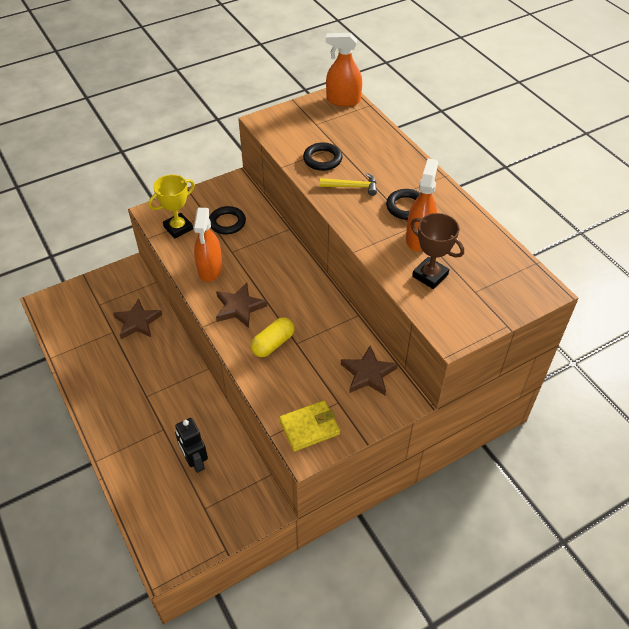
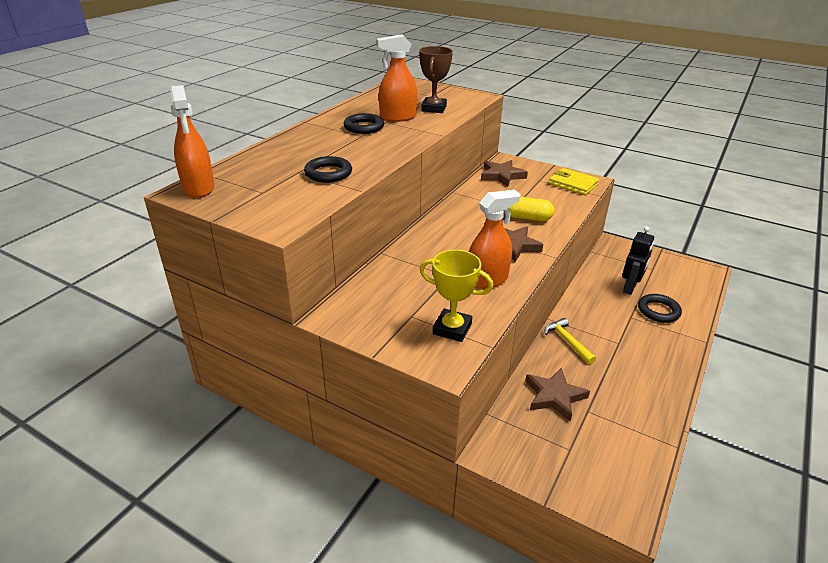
camera: 120 degrees left, 15 degrees down
black ring [209,206,246,234] -> black ring moved to [638,294,682,323]
yellow hammer [320,173,377,196] -> yellow hammer moved to [545,318,596,364]

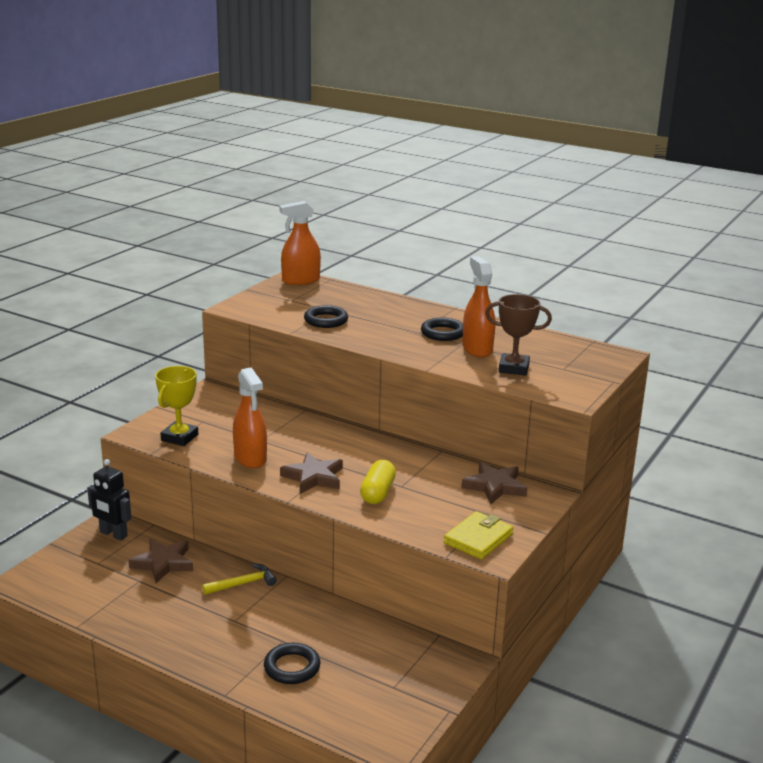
camera: 90 degrees right, 10 degrees down
black robot [622,226,654,295] -> black robot moved to [87,459,131,541]

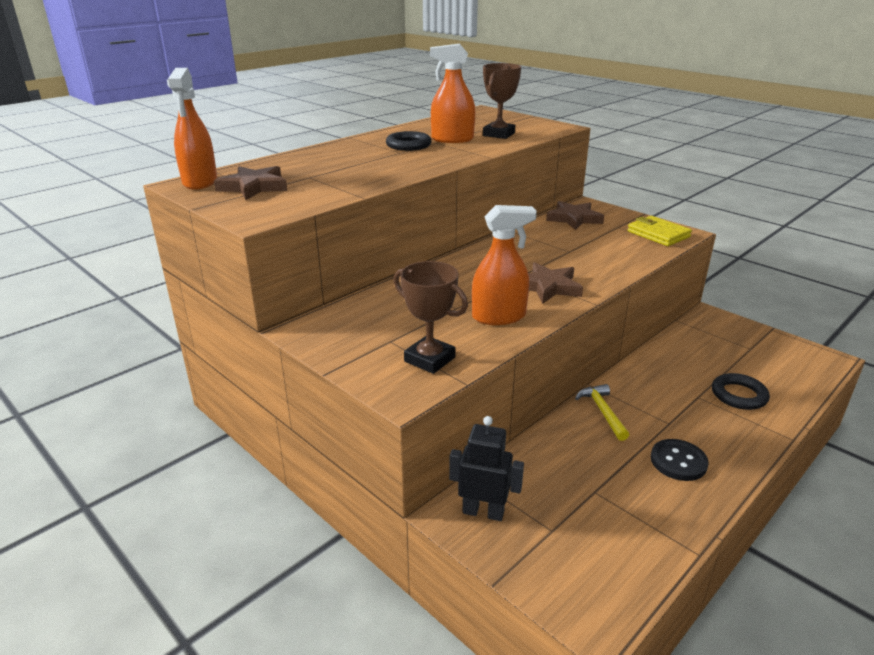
camera: 75 degrees left, 5 degrees up
black robot [87,459,131,541] -> black robot turned 120 degrees counterclockwise [449,416,524,521]
brown star [128,539,193,583] -> brown star moved to [214,166,287,200]
yellow trophy [155,366,198,446] -> brown trophy [393,261,468,374]
black ring [304,305,348,328] -> none
yellow capsule [360,460,396,504] -> none
none -> black button [651,439,709,481]

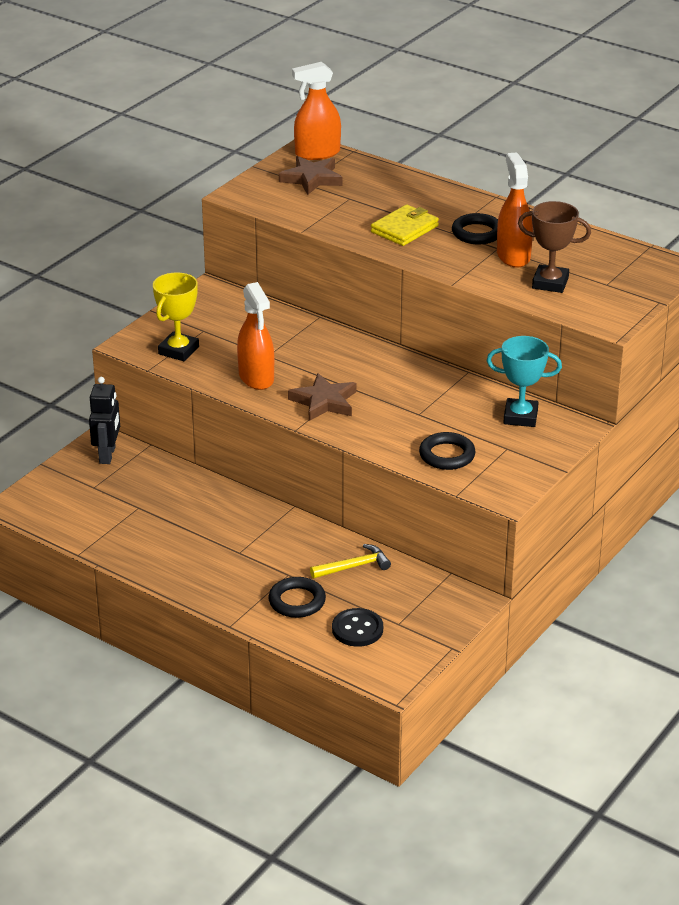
camera: 80 degrees right, 5 degrees up
brown trophy [393,261,468,374] -> yellow trophy [153,272,199,361]
brown star [546,201,604,230] -> turquoise trophy [487,336,562,427]
yellow hammer [575,384,629,441] -> yellow hammer moved to [310,544,391,578]
yellow wallet [627,216,692,246] -> yellow wallet moved to [371,204,439,246]
black button [651,439,709,481] -> black button moved to [332,608,383,647]
none -> black ring [419,432,476,470]

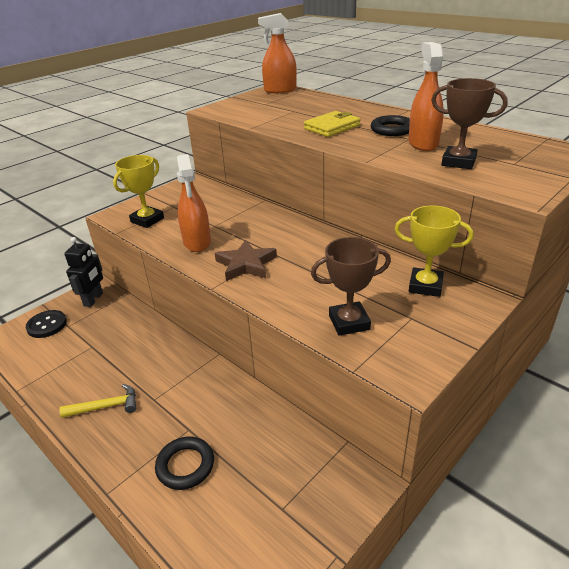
camera: 10 degrees right, 0 degrees up
brown star [279,156,343,195] -> none
yellow hammer [310,544,391,578] -> yellow hammer moved to [59,384,136,418]
black button [332,608,383,647] -> black button moved to [26,310,67,338]
black ring [419,432,476,470] -> brown trophy [311,237,391,336]
turquoise trophy [487,336,562,427] -> yellow trophy [395,205,473,297]

